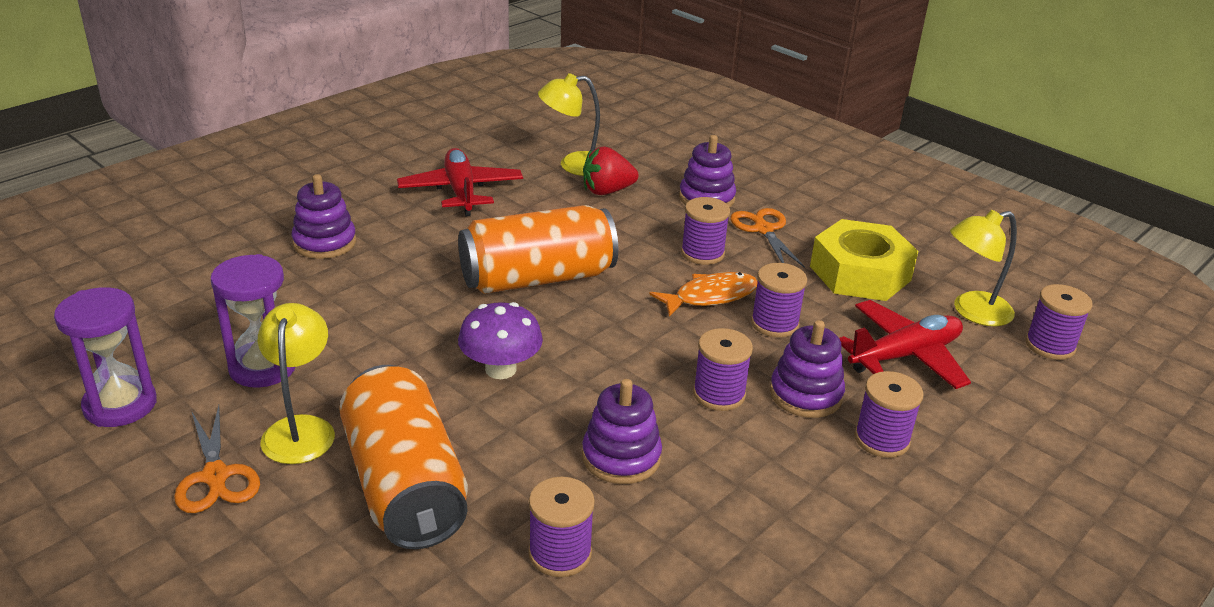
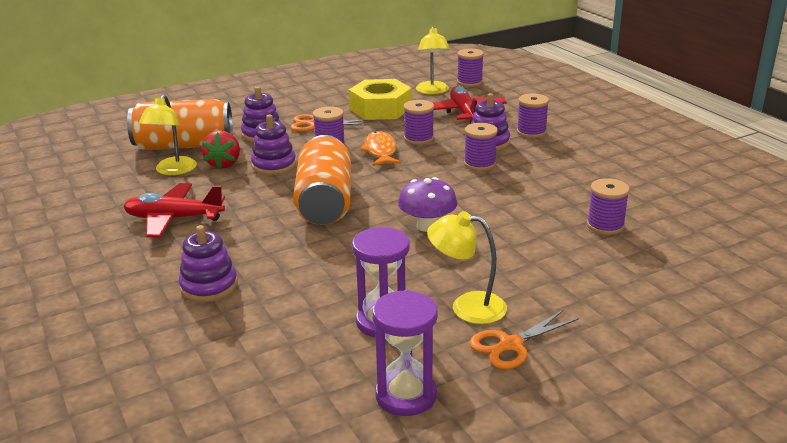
camera: 70 degrees left, 5 degrees down
orange scissors [174,405,260,513] -> orange scissors turned 150 degrees clockwise [469,310,579,370]
orange can [339,365,468,549] -> orange can moved to [127,99,233,150]
purple stacking toy [582,379,662,484] -> purple stacking toy moved to [251,115,296,175]

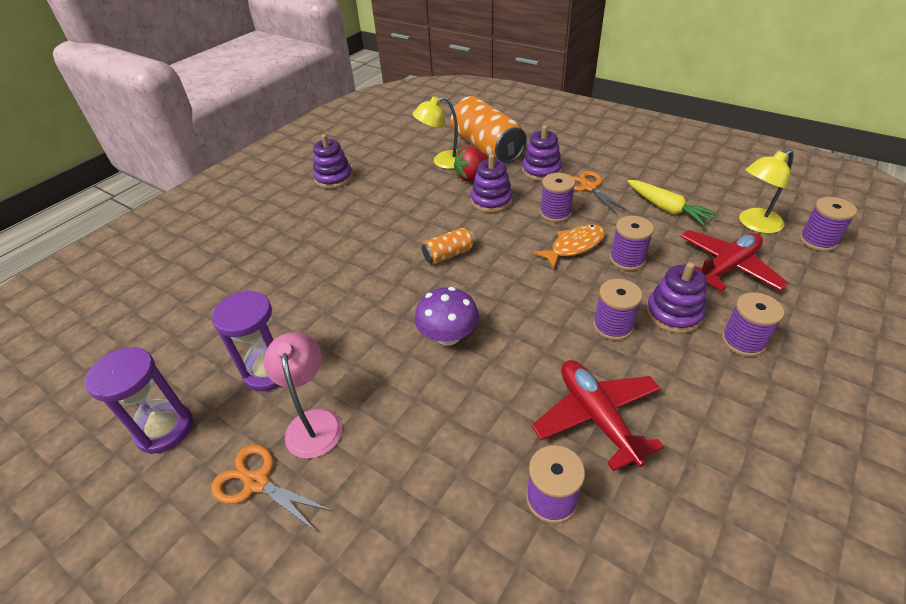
camera: 65 degrees right, 15 degrees up
red plane [123,183,225,238] -> red plane moved to [532,360,664,471]
purple stacking toy [179,225,238,302] -> purple stacking toy moved to [313,134,353,189]
orange can [293,135,351,225] -> orange can [422,228,475,264], size x0.46
yellow nut [349,79,412,120] -> yellow carrot [627,180,718,226]
yellow lamp [427,211,507,324] -> pink lamp [264,332,342,459]

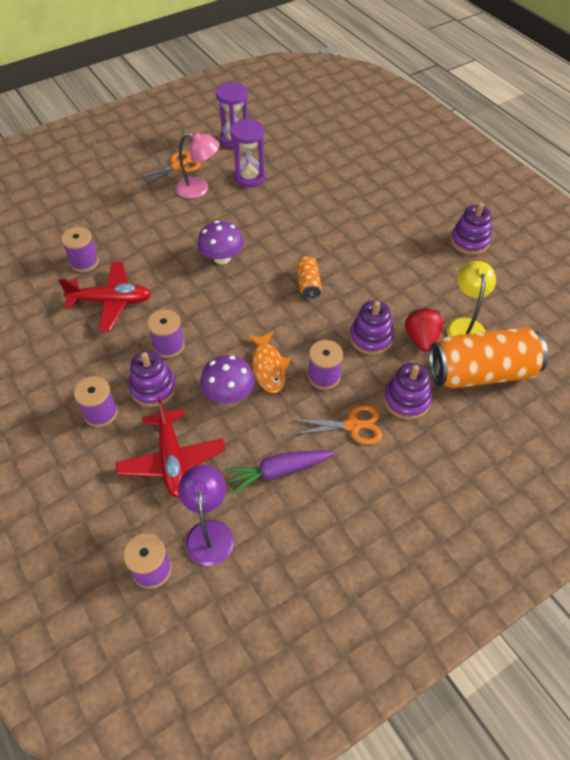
camera: 110 degrees right, 10 degrees up
purple spool [610,216,654,271] -> purple mushroom [200,355,255,404]
yellow carrot [627,180,718,226] -> purple carrot [225,450,335,494]
yellow lamp [739,149,794,234] -> purple lamp [178,465,234,566]

